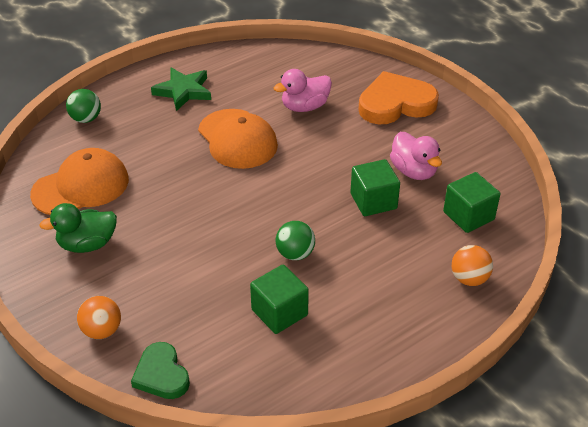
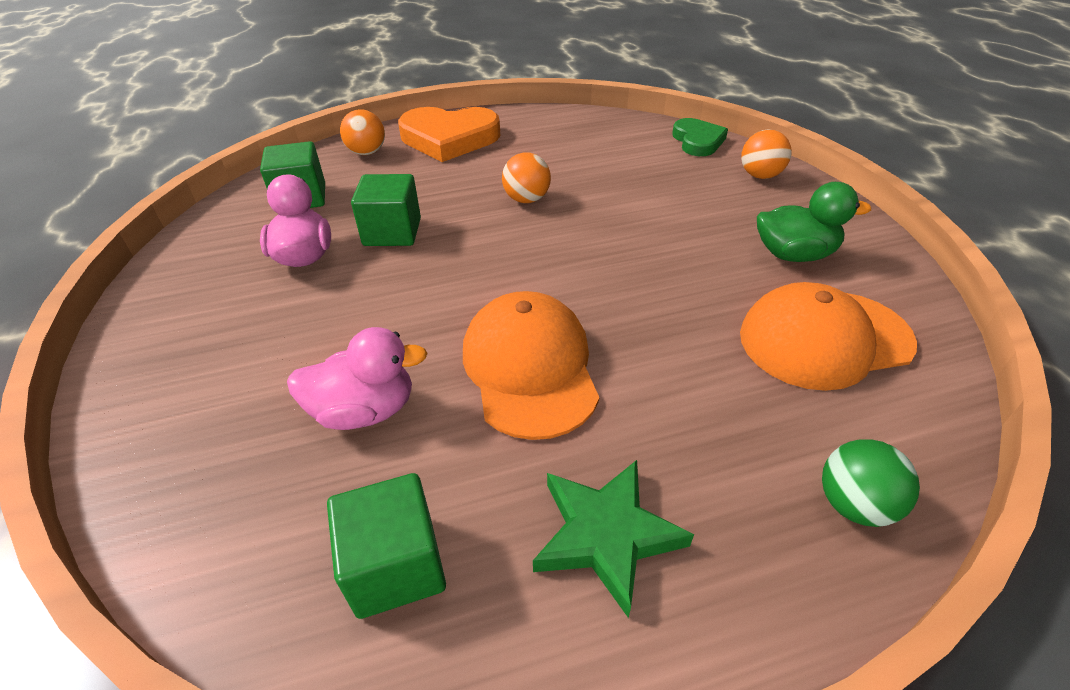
camera: 160 degrees left, 0 degrees up
green cube [250,265,309,334] -> green cube moved to [327,473,446,619]
green ball [276,221,315,260] -> orange ball [502,152,551,203]
orange heart [358,71,439,124] -> orange heart moved to [398,107,500,162]

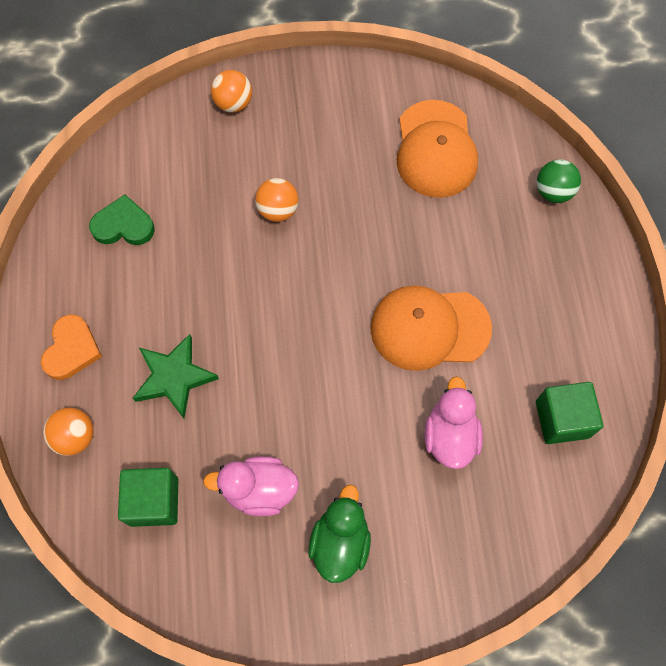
camera: 80 degrees left, 25 degrees up
green cube [351,174,421,246] -> none
orange heart [398,107,500,162] -> orange heart [41,314,102,380], size x0.60
orange ball [502,152,551,203] -> orange ball moved to [255,178,298,222]
green star [533,460,694,618] -> green star moved to [133,334,219,418]
green heart [672,118,728,156] -> green heart moved to [89,195,155,245]
green duck [757,182,871,262] -> green duck moved to [308,485,371,583]

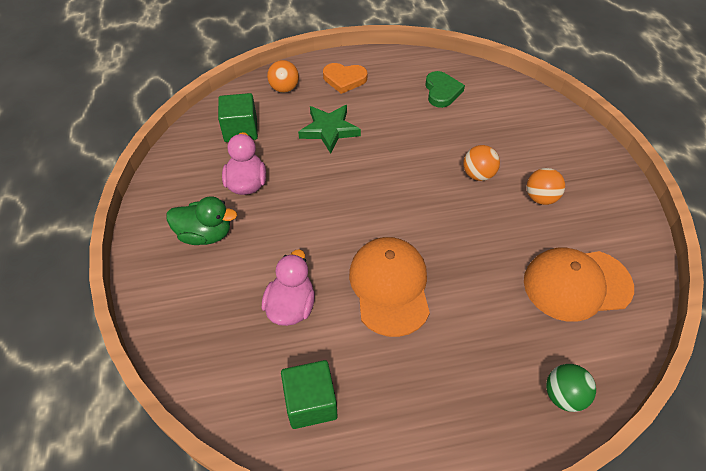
camera: 85 degrees right, 15 degrees down
orange ball [211,70,252,113] -> orange ball moved to [527,168,565,205]
pink duck [425,376,483,469] -> pink duck turned 75 degrees counterclockwise [262,249,315,326]

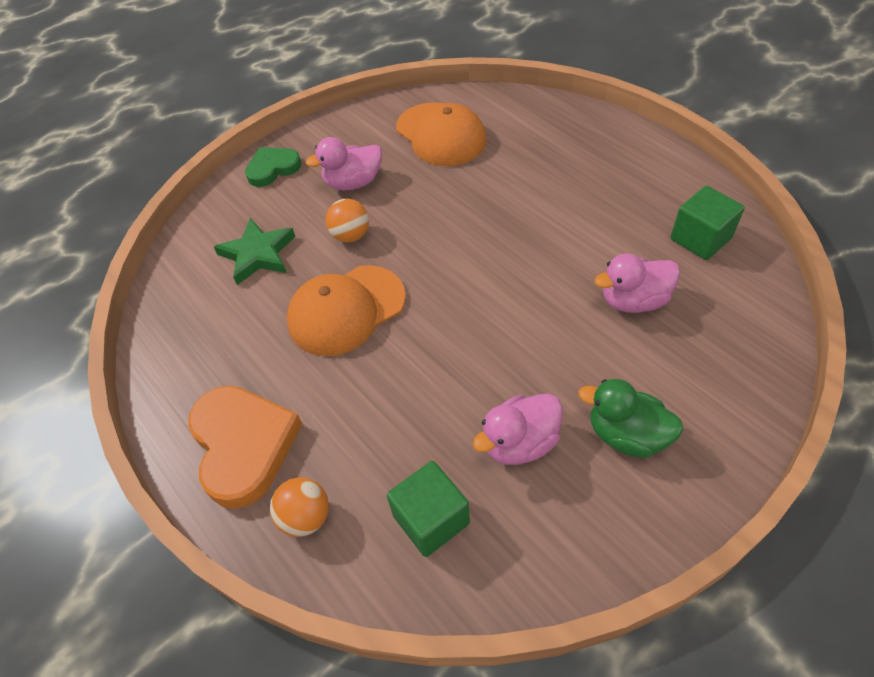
camera: 115 degrees left, 0 degrees up
green duck [166,196,237,245] -> green duck turned 45 degrees counterclockwise [578,379,683,458]
green star [298,105,361,154] -> green star moved to [214,218,295,285]
orange heart [323,63,367,94] -> orange heart [188,386,302,509], size x1.67
orange cap [349,237,430,337] -> orange cap moved to [287,265,406,356]
green heart [425,71,465,108] -> green heart moved to [245,147,302,187]
orange ball [527,168,565,205] -> pink duck [306,137,382,191]
green ball [546,364,596,412] -> none

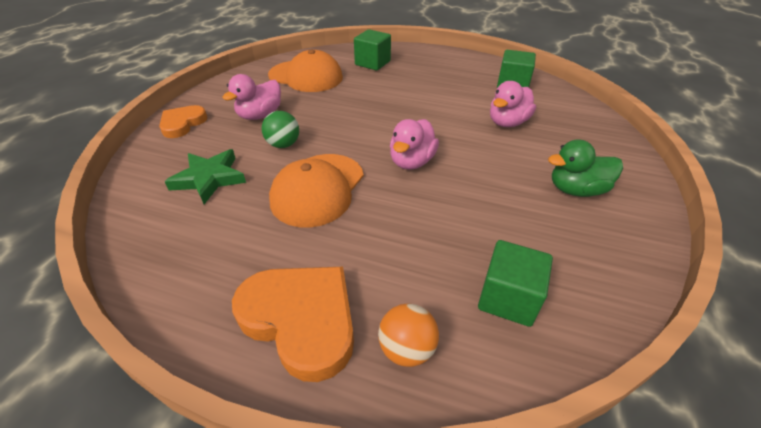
camera: 35 degrees left, 10 degrees down
green heart [245,147,302,187] -> orange heart [159,105,208,138]
orange ball [325,199,369,242] -> green ball [262,111,299,148]
pink duck [473,394,563,465] -> pink duck moved to [390,119,439,170]
none -> green cube [354,29,391,71]

